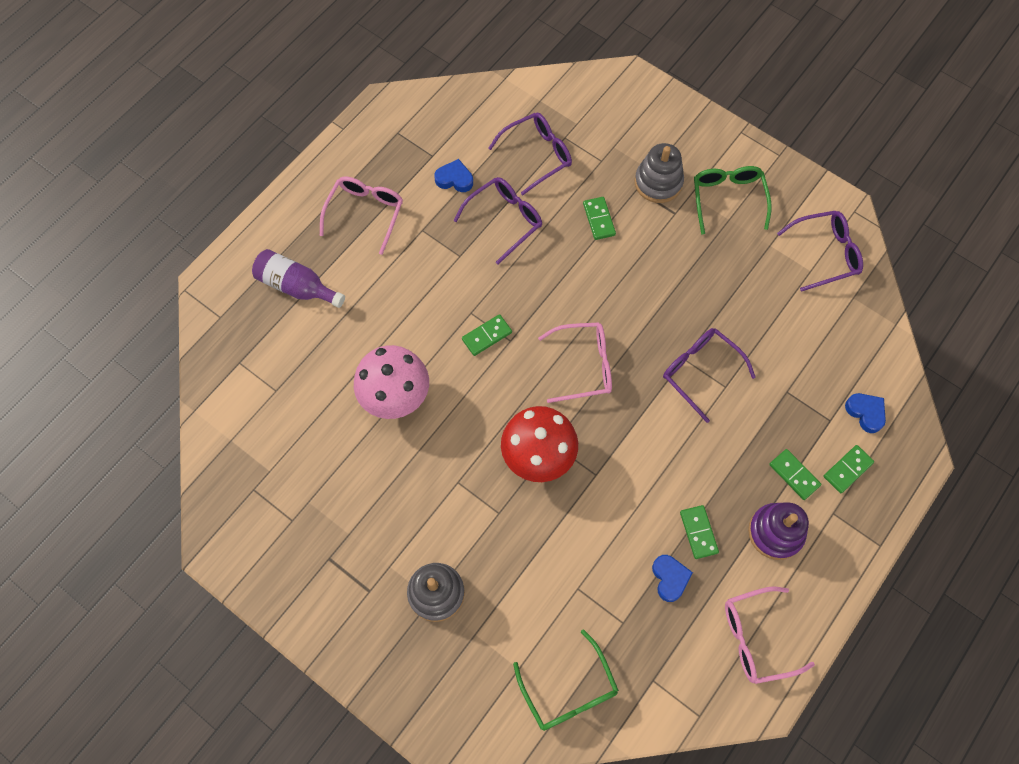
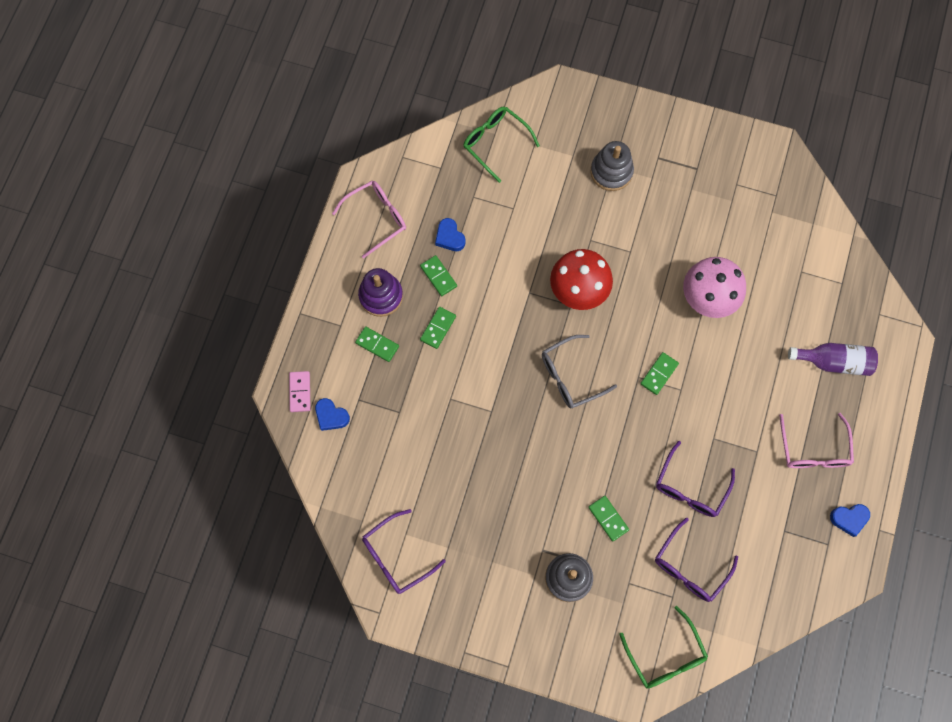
camera: 160 degrees right, 5 degrees up
blue heart [434,159,473,192] -> blue heart moved to [830,504,870,537]
pink glasses [538,322,612,403] -> grey glasses [542,335,617,408]
purple glasses [663,328,756,423] -> none
green glasses [694,166,772,234] -> green glasses moved to [619,606,708,689]
green domino [823,445,874,493] -> green domino moved to [420,307,456,349]
none -> pink domino [289,371,311,412]

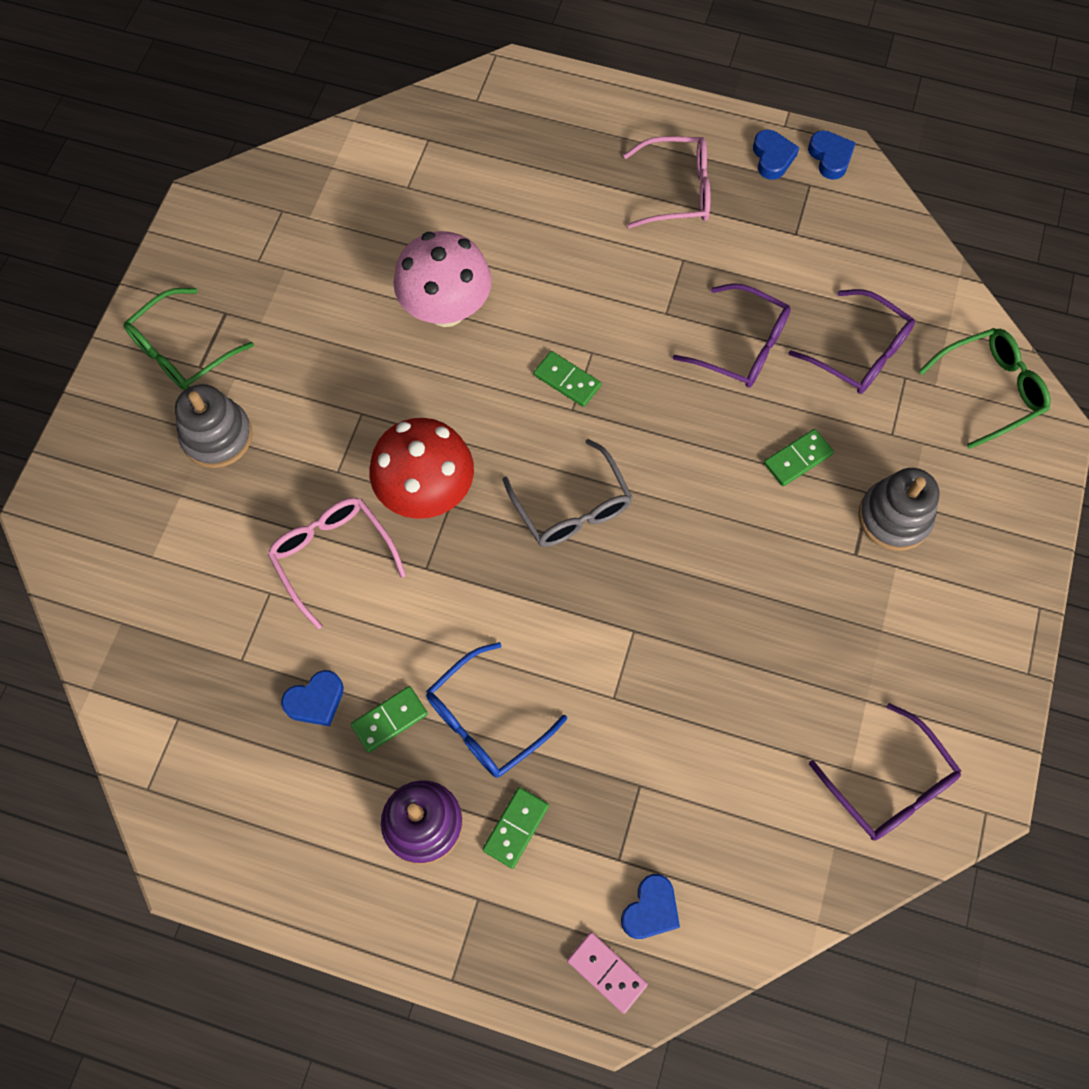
camera: 90 degrees left, 5 degrees down
pink domino [289,371,311,412] -> pink domino turned 45 degrees clockwise [567,932,648,1014]
pink glasses [332,181,406,259] -> pink glasses moved to [268,498,406,629]
green domino [420,307,456,349] -> blue glasses [426,642,567,778]
green glasses [463,106,540,183] -> green glasses moved to [124,288,254,390]
purple bottle [788,343,878,376] -> none
none -> blue heart [808,130,856,180]

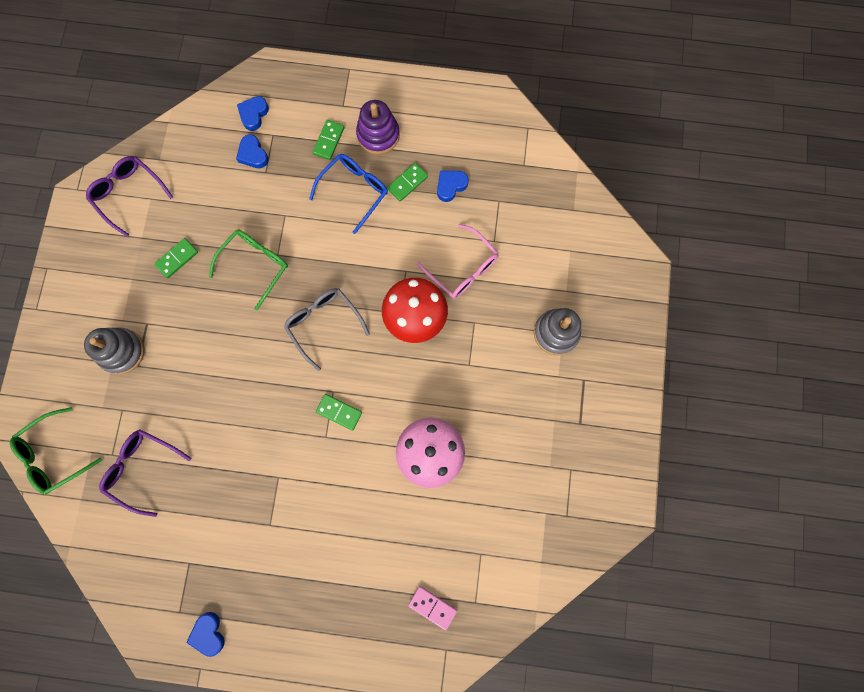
camera: 170 degrees right, 10 degrees up
green glasses [124,288,254,390] -> green glasses moved to [209,230,288,311]
pink domino [567,932,648,1014] -> pink domino moved to [408,586,457,631]
pink glasses [623,136,711,228] -> none
purple glasses [673,283,791,388] -> none
green domino [764,429,834,486] -> green domino moved to [154,238,198,278]
blue heart [808,130,856,180] -> blue heart moved to [236,134,269,168]

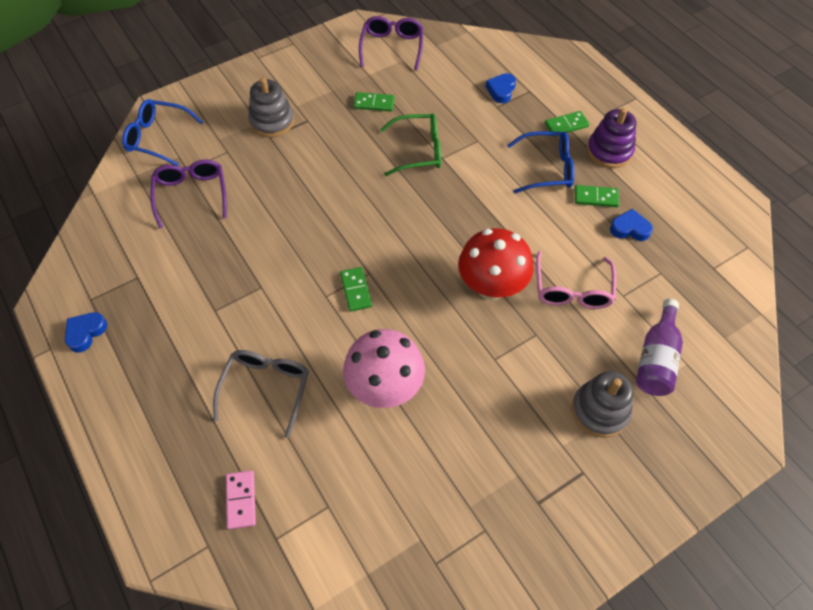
camera: 50 degrees right, 20 degrees down
green glasses [10,407,102,495] -> blue glasses [122,99,203,166]
blue heart [237,96,269,131] -> none
grey glasses [284,288,370,371] -> grey glasses moved to [213,350,309,438]
none -> purple bottle [636,299,683,396]

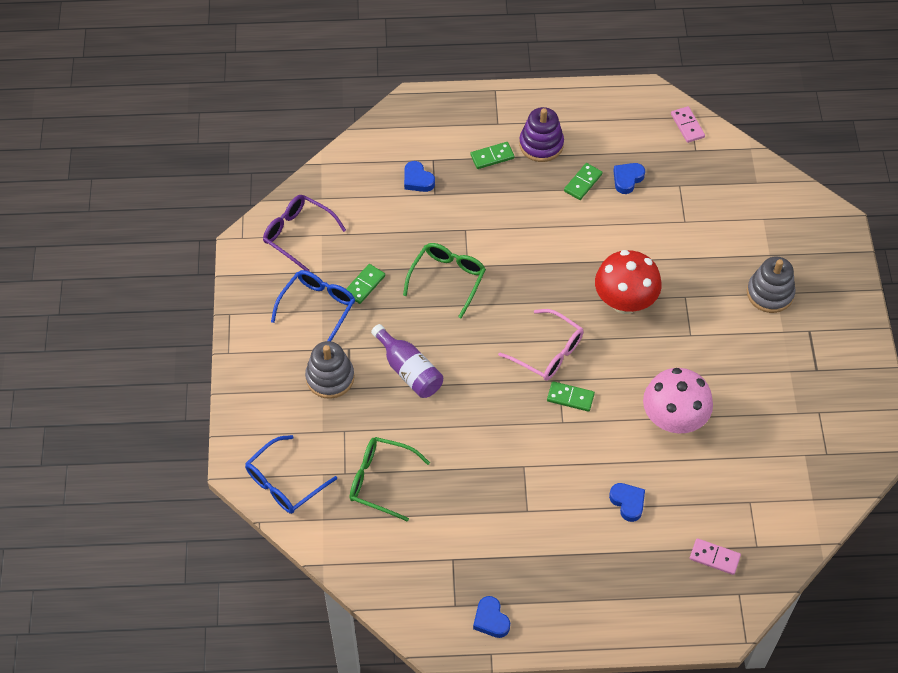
camera: 60 degrees left, 0 degrees up
purple glasses [150,160,227,229] -> green glasses [350,437,430,521]
grey glasses [213,350,309,438] -> blue heart [609,483,645,522]
blue glasses [507,131,574,193] -> blue glasses moved to [271,270,355,341]
pink glasses [536,251,616,309] -> pink glasses moved to [498,309,584,381]
green domino [545,111,589,137] -> green domino turned 60 degrees clockwise [470,142,515,169]
purple bottle [636,299,683,396] -> purple bottle moved to [371,324,443,398]
none -> pink domino [671,106,705,143]

